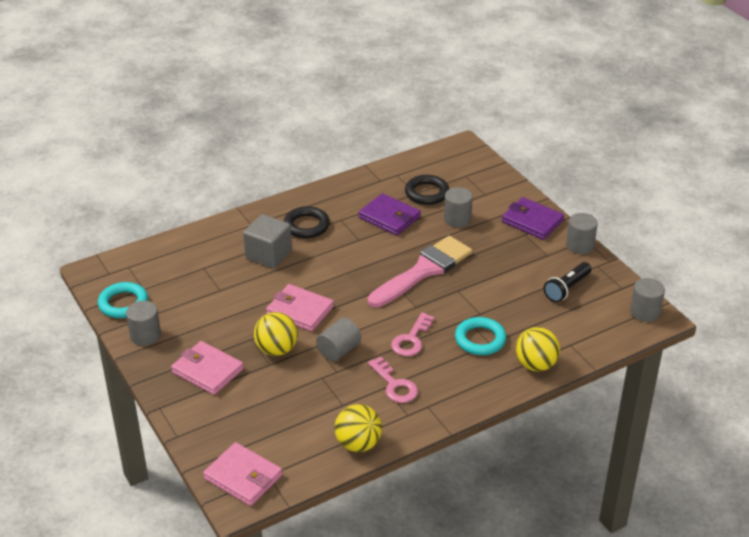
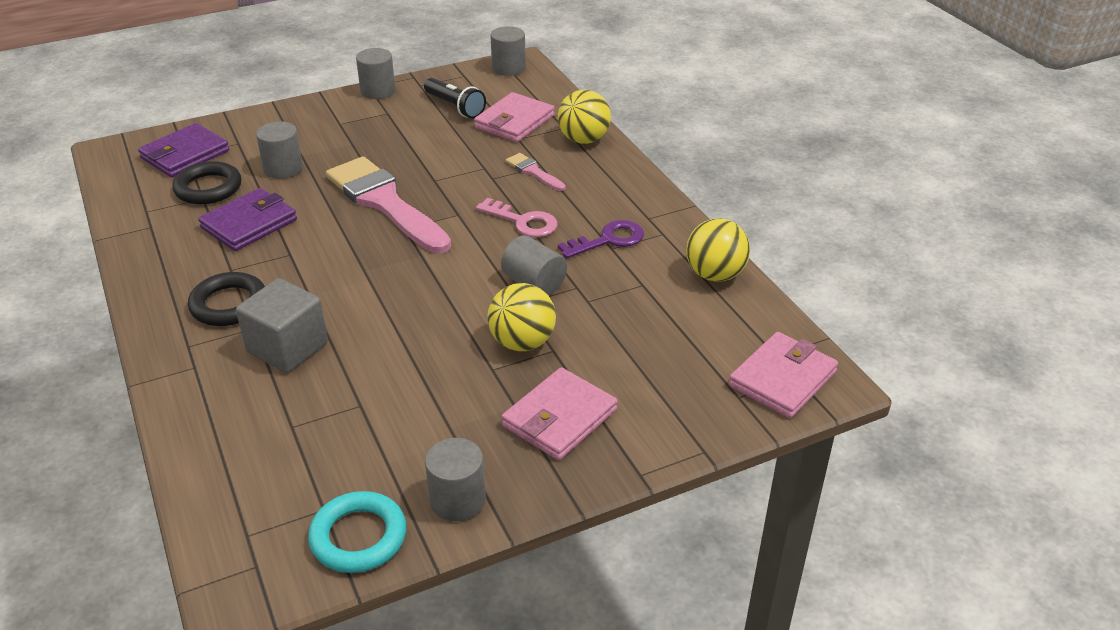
camera: 85 degrees left, 0 degrees up
pink wallet [266,284,334,332] -> pink wallet moved to [474,92,554,142]
pink key [368,357,418,403] -> purple key [558,220,644,258]
turquoise ring [455,317,506,355] -> pink brush [506,153,565,191]
purple wallet [502,197,564,240] -> purple wallet moved to [138,123,229,177]

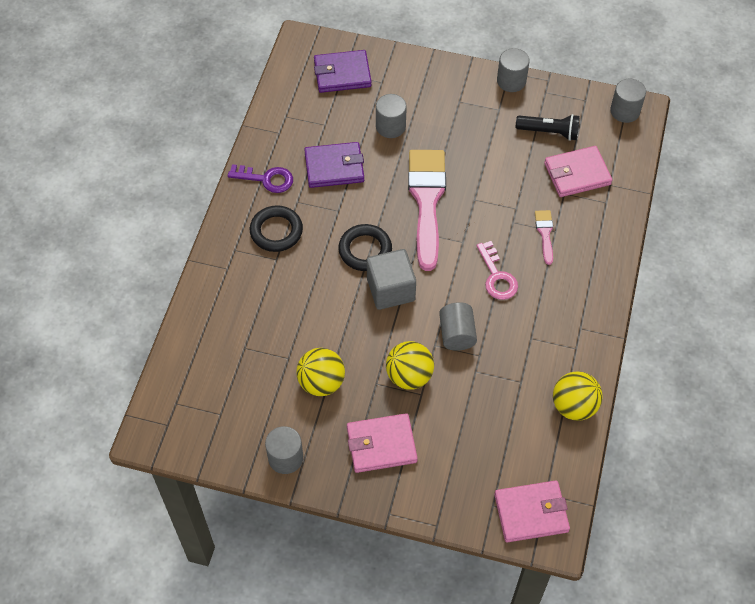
camera: 40 degrees right, 20 degrees up
black ring [172,161,242,205] -> black ring moved to [338,224,392,271]
grey cube [236,278,328,373] -> grey cube moved to [367,249,416,310]
turquoise ring [308,491,406,573] -> none
black flashlight [424,78,486,119] -> black flashlight turned 75 degrees counterclockwise [516,114,580,141]
yellow ball [558,90,611,144] -> yellow ball moved to [296,348,345,396]
purple key [558,220,644,258] -> purple key moved to [228,164,293,193]

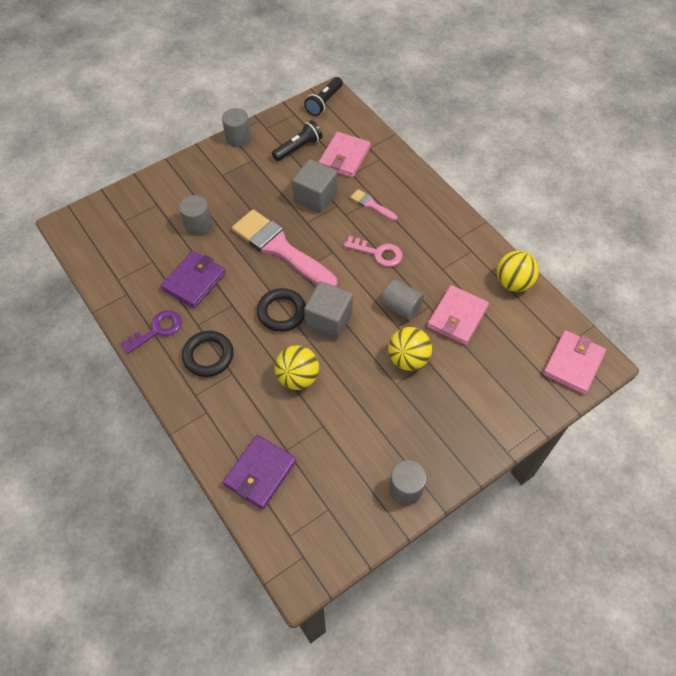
camera: 50 degrees left, 0 degrees up
yellow ball [296,348,345,396] -> yellow ball moved to [275,345,319,390]
purple wallet [314,50,372,93] -> purple wallet moved to [223,435,296,510]
pink wallet [347,413,418,473] -> pink wallet moved to [427,285,489,345]
grey cylinder [610,78,646,123] -> black flashlight [304,77,343,116]
none -> grey cube [292,159,337,214]

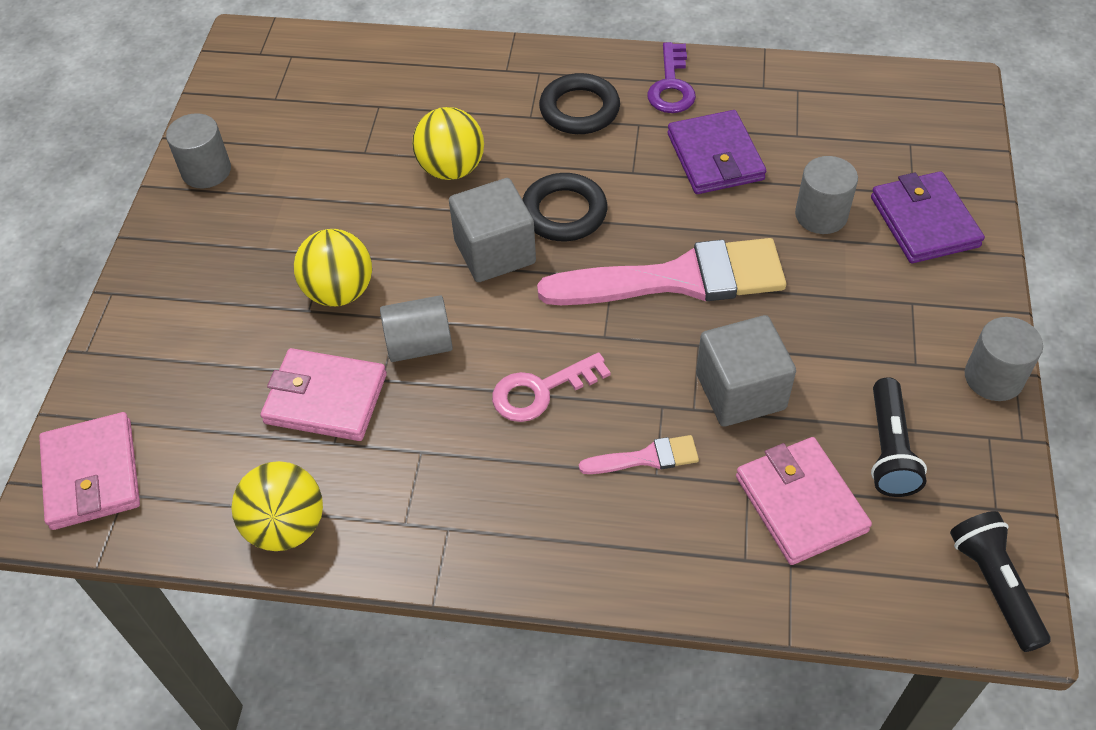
camera: 135 degrees right, 5 degrees down
purple wallet [223,435,296,510] -> purple wallet moved to [871,171,985,263]
pink wallet [427,285,489,345] -> pink wallet turned 60 degrees counterclockwise [261,348,387,441]

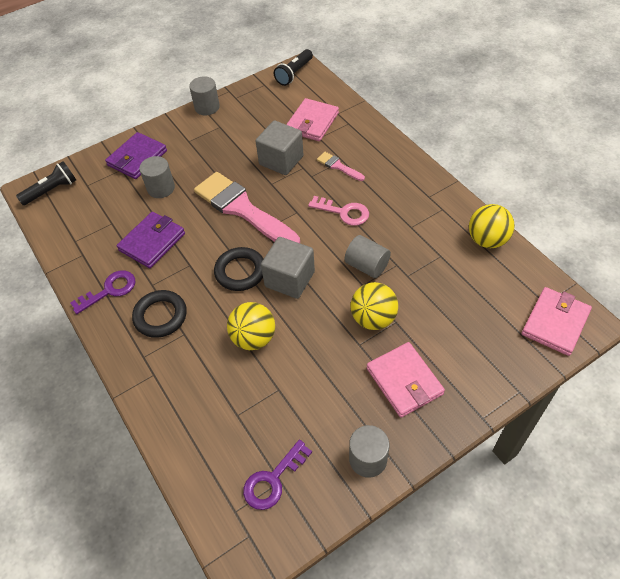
camera: 130 degrees left, 0 degrees up
pink wallet [261,348,387,441] -> pink wallet moved to [367,342,445,418]
black flashlight [871,377,927,497] -> black flashlight moved to [16,161,76,206]
none -> purple key [243,440,312,510]

